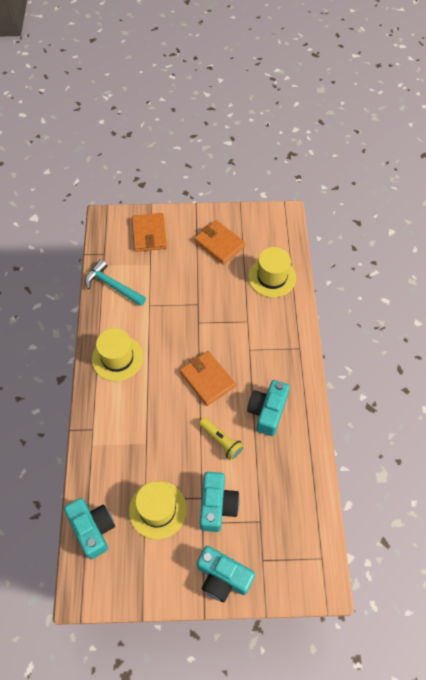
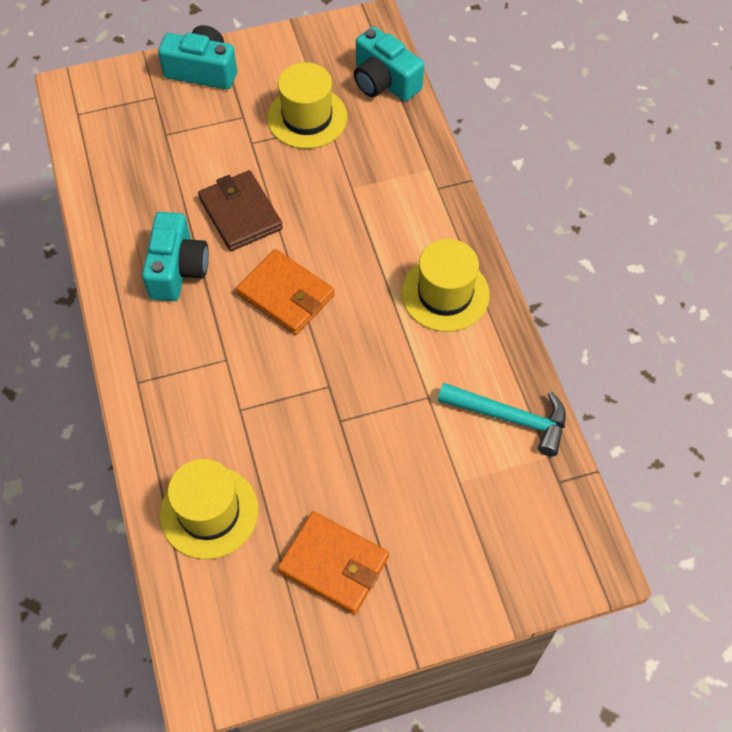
camera: 165 degrees right, 0 degrees up
orange wallet [132,213,167,252] -> none
yellow flashlight [199,417,245,461] -> brown wallet [198,170,283,251]
turquoise camera [200,472,240,532] -> none

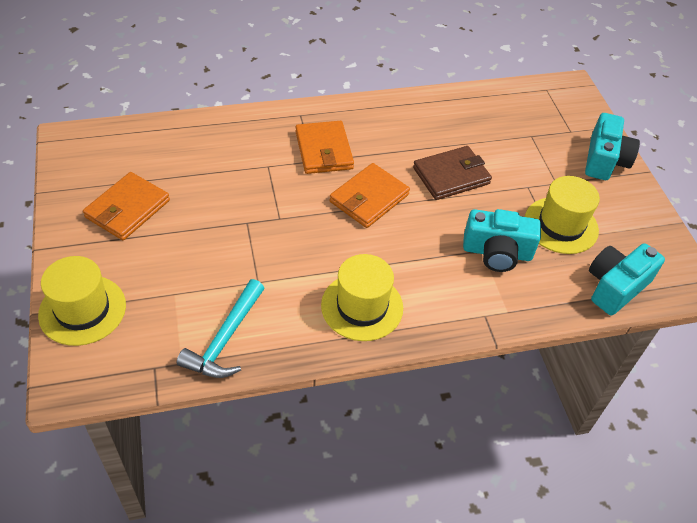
camera: 90 degrees right, 10 degrees down
turquoise camera [142,212,209,301] -> turquoise camera moved to [463,209,541,272]
yellow hat [160,459,258,559] -> yellow hat moved to [38,256,126,346]
none -> orange wallet [295,121,354,174]

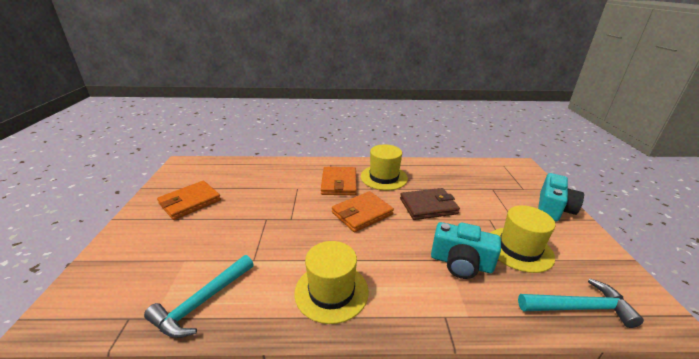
camera: 15 degrees right, 20 degrees down
yellow hat [38,256,126,346] -> yellow hat moved to [361,144,408,190]
turquoise camera [589,243,665,315] -> turquoise hammer [518,278,644,328]

